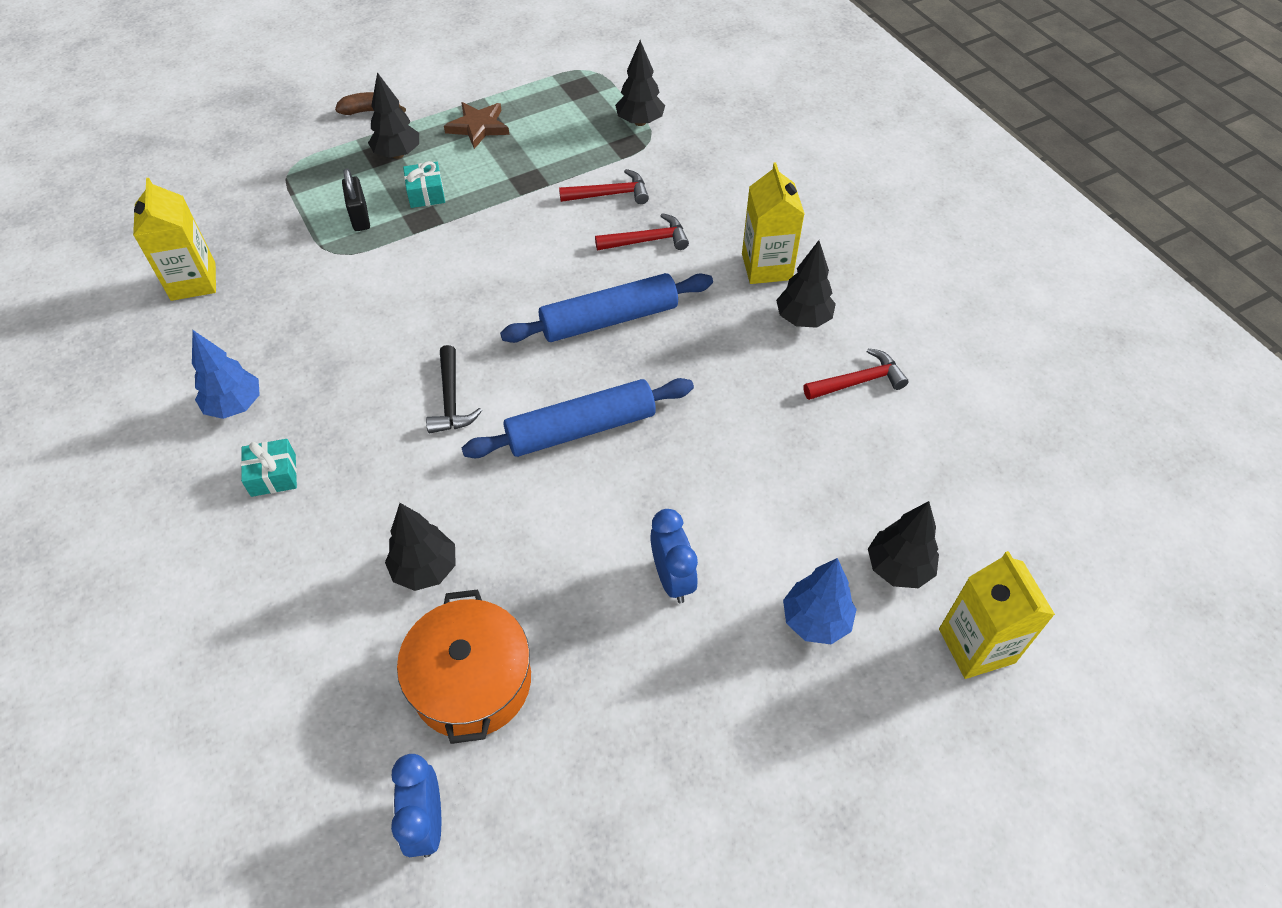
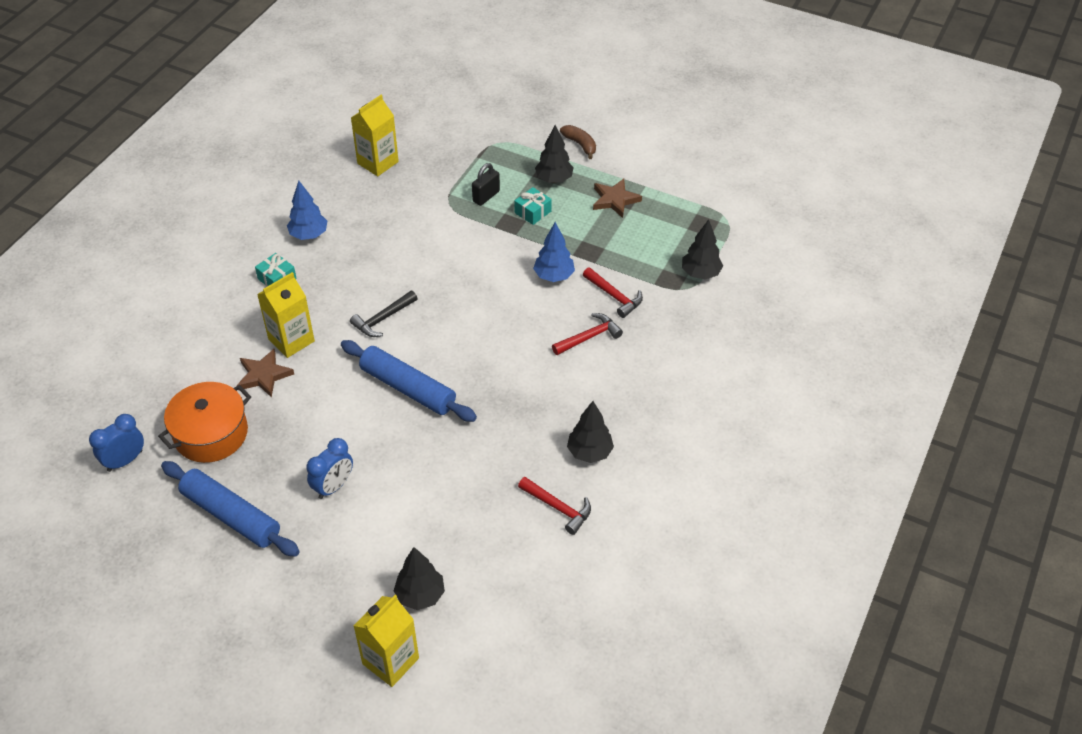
camera: 55 degrees right, 5 degrees down
black tree [385,503,456,591] -> brown star [237,349,294,398]
blue rolling pin [500,273,713,343] -> blue rolling pin moved to [161,461,300,557]
red hammer [595,213,689,251] -> red hammer turned 75 degrees counterclockwise [552,313,623,355]
yellow carton [742,162,804,284] -> yellow carton moved to [257,272,315,358]
blue tree [783,558,857,644] -> blue tree moved to [533,222,575,282]

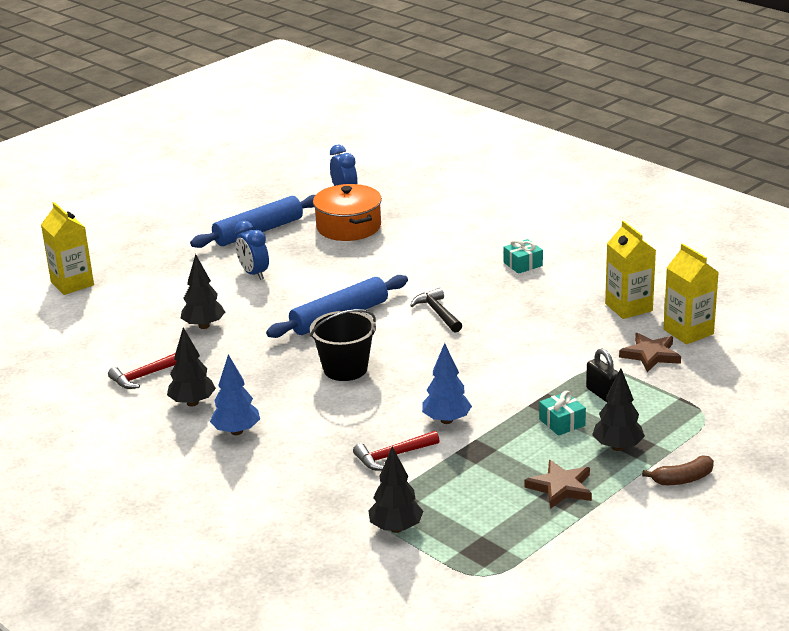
camera: 110 degrees right, 20 degrees down
brown star [237,349,294,398] -> brown star moved to [619,333,681,372]
yellow carton [257,272,315,358] -> yellow carton moved to [605,221,656,319]
blue tree [287,181,327,240] -> blue tree moved to [210,354,260,435]
black tree [394,547,445,610] -> black tree moved to [181,254,225,329]
red hammer [552,313,623,355] -> none
none -> black bucket [310,309,376,381]

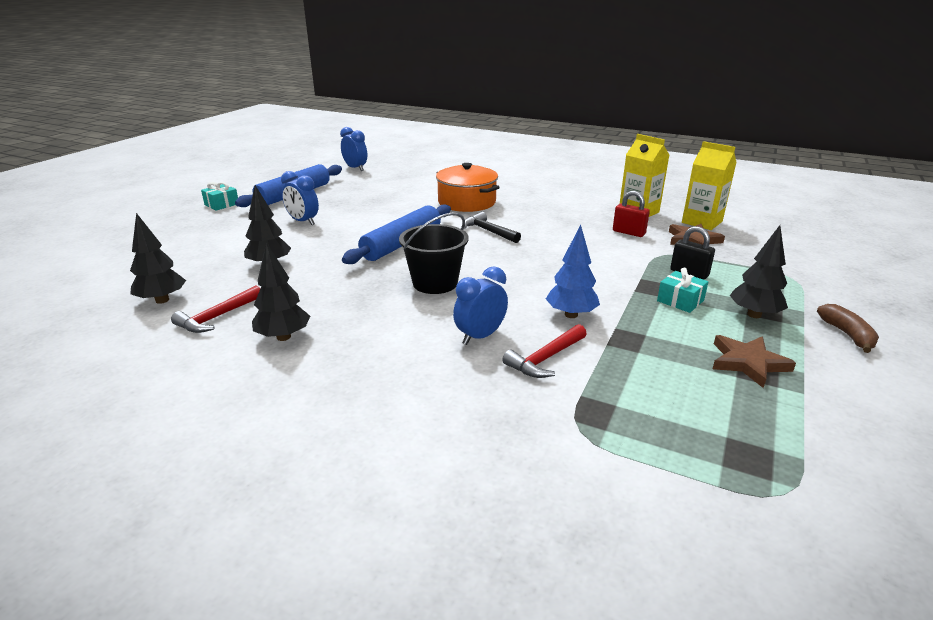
camera: 20 degrees left, 0 degrees up
yellow carton [41,202,94,295] -> none
blue tree [210,354,260,435] -> none
orange pot [313,184,382,241] -> orange pot moved to [436,163,500,212]
black tree [368,447,423,533] -> black tree moved to [130,213,186,304]
turquoise gift [503,239,543,274] -> turquoise gift moved to [201,182,238,211]
brown banana [642,456,714,485] -> brown banana turned 60 degrees counterclockwise [817,304,879,353]
none -> blue clock [453,267,508,345]
none -> red padlock [613,191,650,237]

